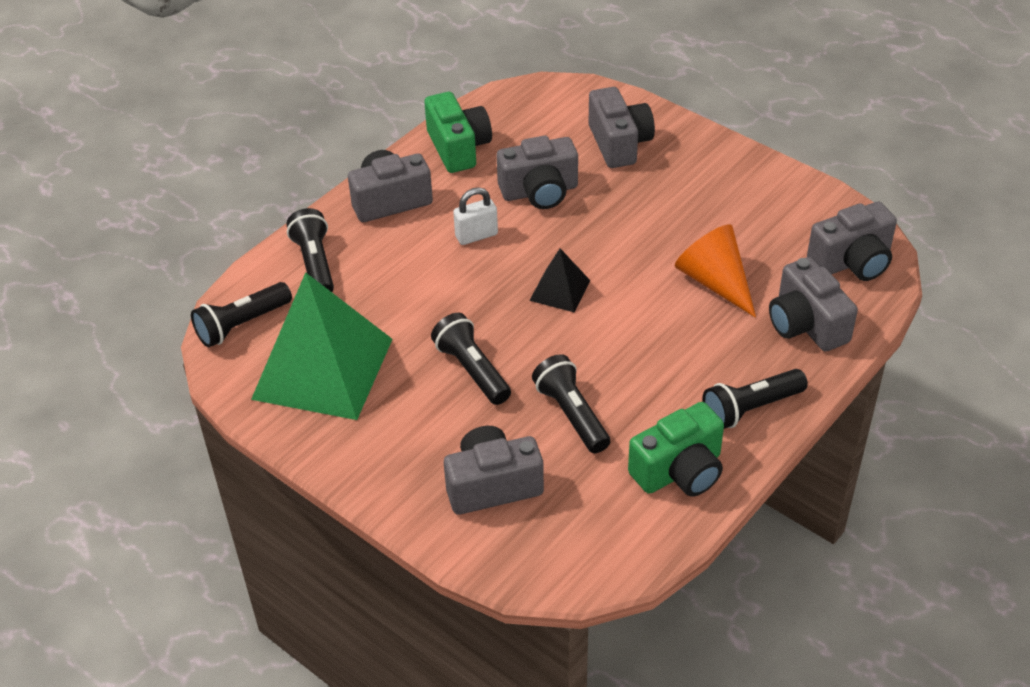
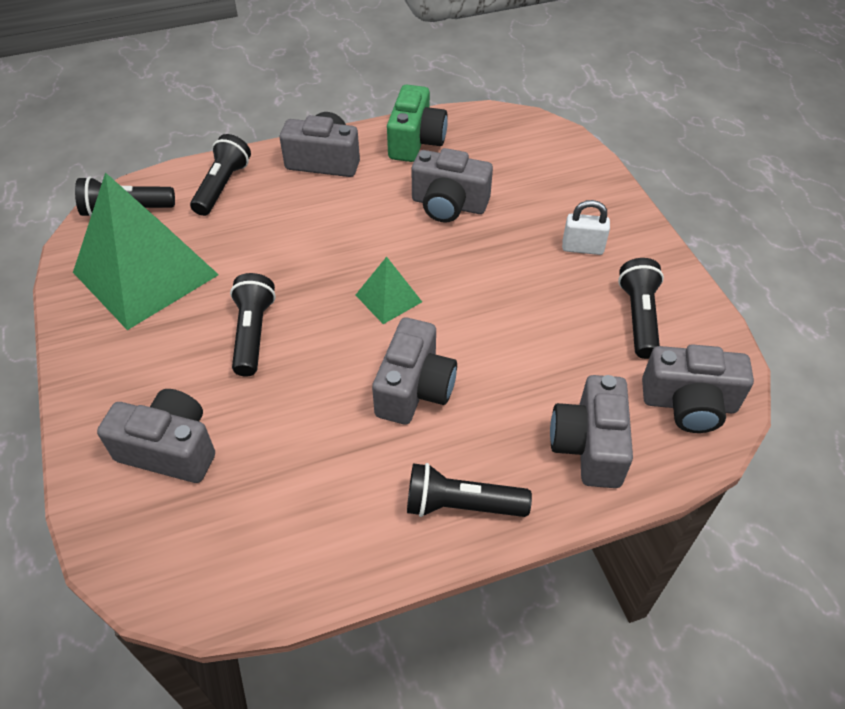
camera: 30 degrees right, 5 degrees up
white padlock [453,187,498,245] -> white padlock moved to [562,200,610,255]
black pyramid [529,248,591,313] -> green pyramid [356,257,422,324]
black flashlight [532,354,610,453] -> black flashlight moved to [618,258,664,359]
grey camera [589,87,655,168] -> grey camera moved to [372,317,457,424]
green camera [628,402,724,497] -> none
orange cone [675,224,756,318] -> none

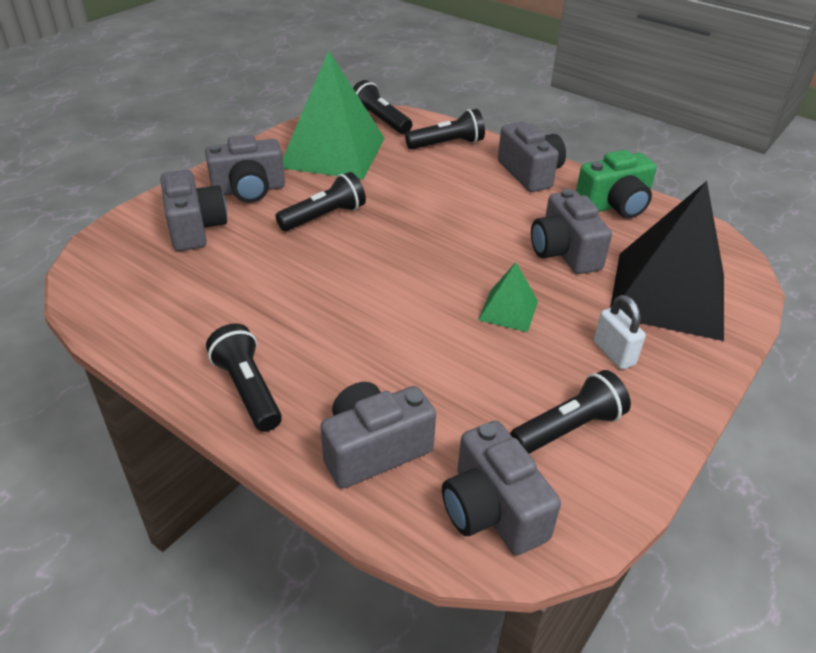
camera: 55 degrees right, 10 degrees down
green pyramid [356,257,422,324] -> green pyramid moved to [478,262,538,332]
grey camera [372,317,457,424] -> grey camera moved to [205,135,285,203]
none -> black pyramid [610,181,724,341]

